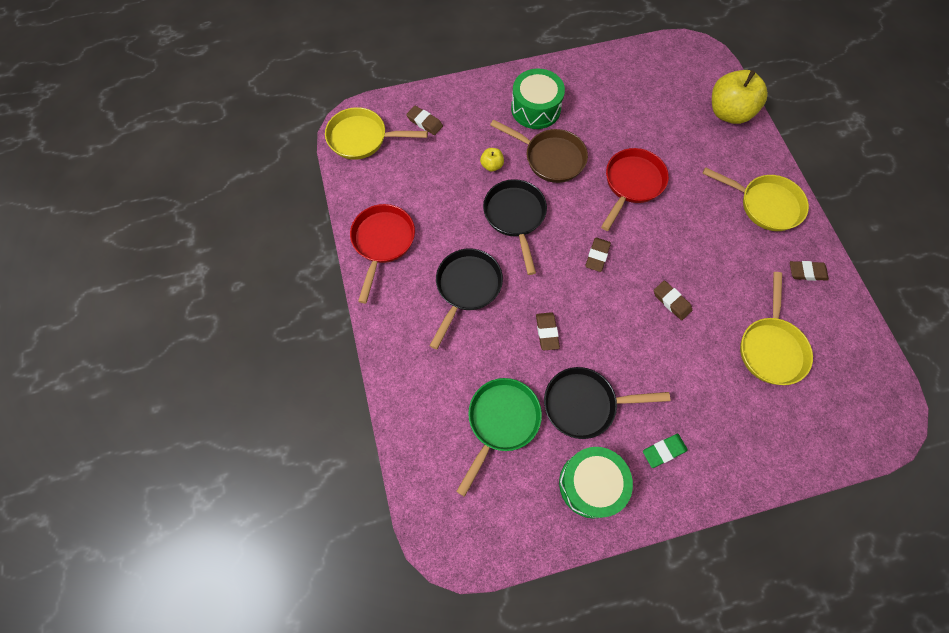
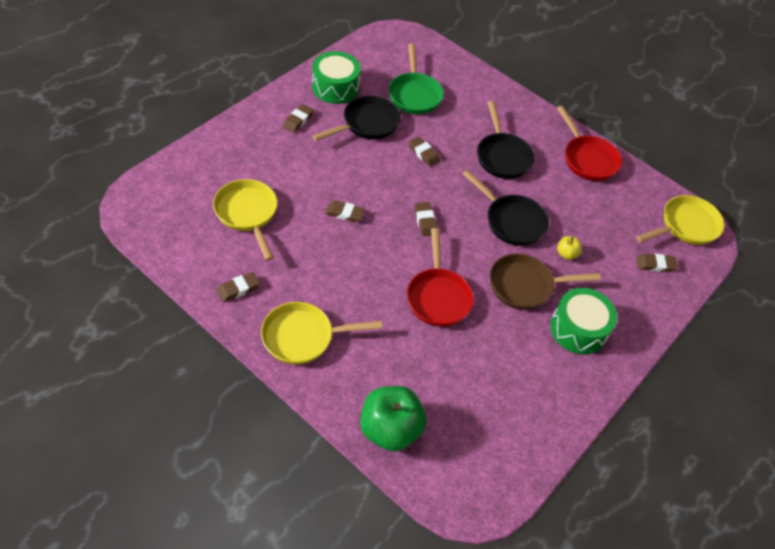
camera: 140 degrees right, 15 degrees down
green eraser [643,434,688,468] -> brown eraser [282,104,314,133]
yellow apple [712,70,768,124] -> green apple [360,386,427,451]

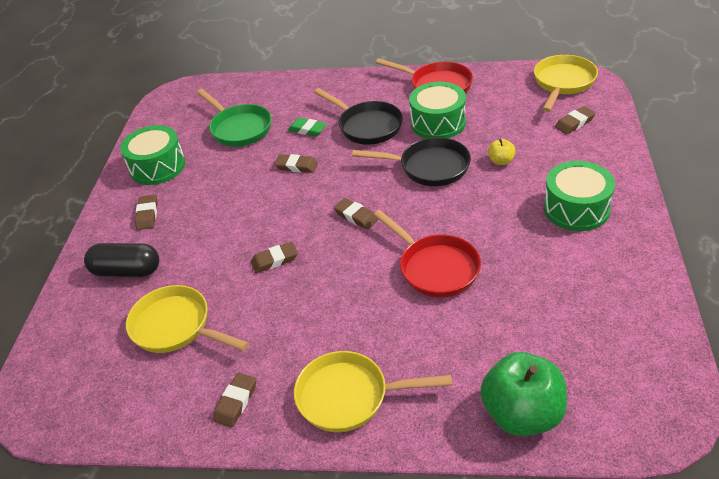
camera: 25 degrees left, 10 degrees down
yellow pan [261,302,383,365] -> yellow pan turned 45 degrees clockwise [294,351,452,432]
black pan [312,96,401,141] -> none
brown pan [490,253,601,310] -> none
none -> black capsule [84,243,159,277]
none -> green eraser [288,118,327,137]
none -> green drum [409,82,466,138]

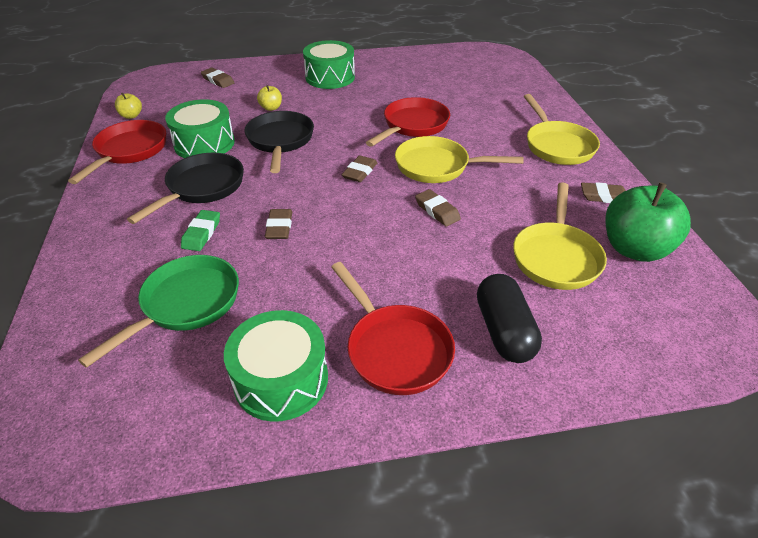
camera: 110 degrees left, 0 degrees up
brown eraser [135,195,158,230] -> red pan [331,262,455,395]
green apple [480,352,567,436] -> green apple moved to [605,182,691,262]
yellow pan [534,55,598,112] -> yellow pan moved to [395,136,524,183]
none -> yellow apple [115,93,142,119]

